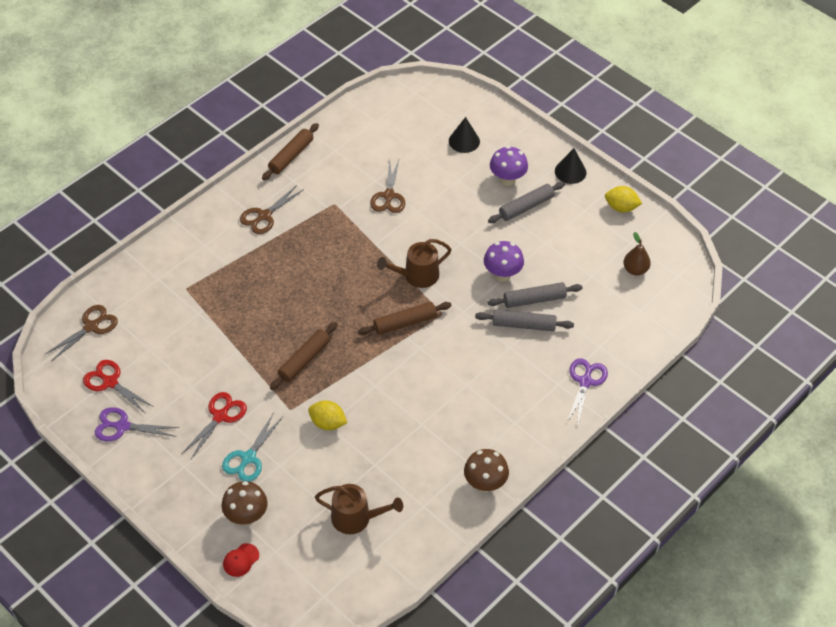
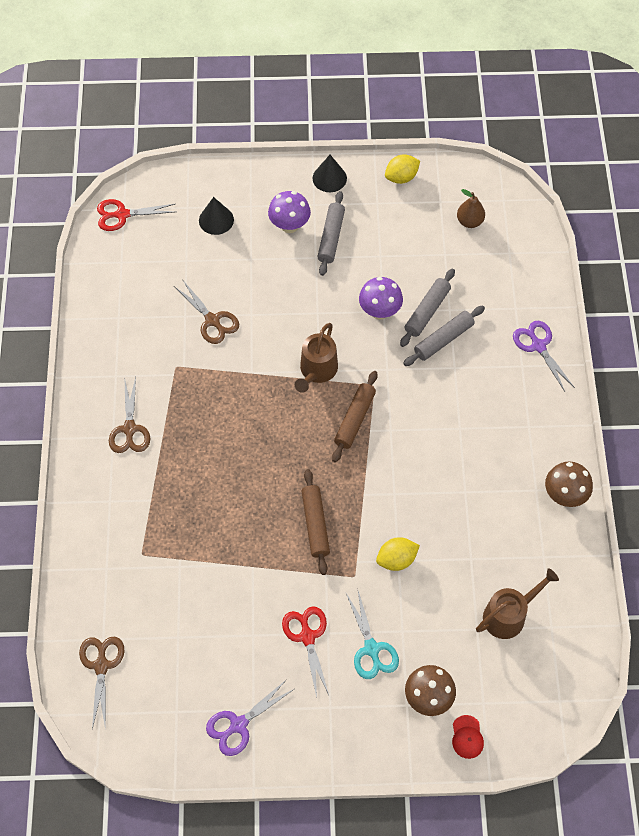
camera: 45 degrees left, 10 degrees up
red scissors [83,360,154,414] -> red scissors moved to [97,199,175,231]
brown rolling pin [262,123,319,180] -> none

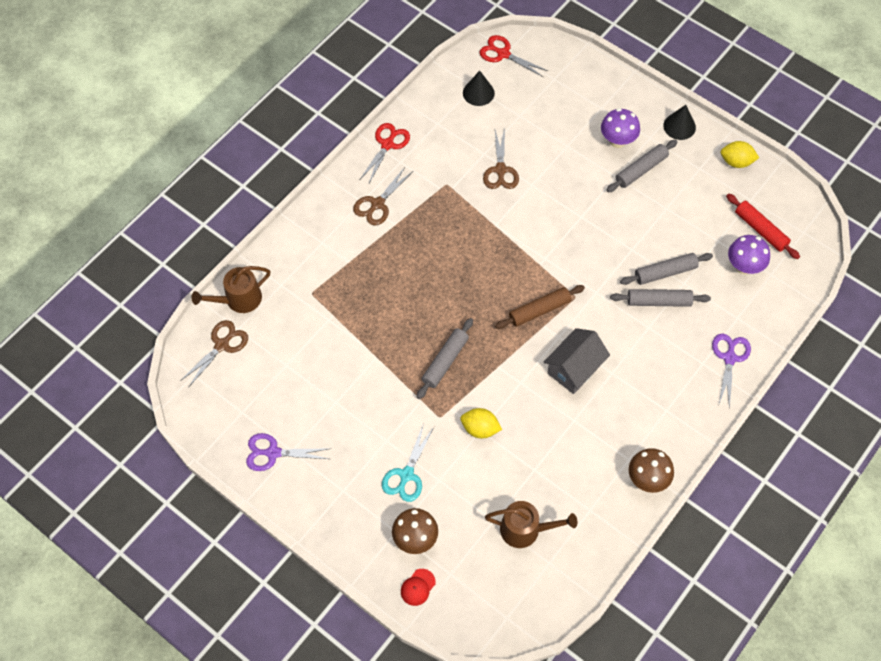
camera: 40 degrees right, 0 degrees up
black cone [199,197,234,235] -> black cone moved to [463,71,495,106]
red scissors [282,606,329,698] -> red scissors moved to [360,123,410,183]
brown watering can [295,323,338,393] -> brown watering can moved to [191,266,270,313]
brown rolling pin [301,469,330,575] -> grey rolling pin [417,318,473,399]
purple mushroom [359,277,403,320] -> purple mushroom moved to [728,235,770,274]
brown pear [457,189,485,228] -> red rolling pin [726,193,800,259]
none -> grey house [544,328,610,394]

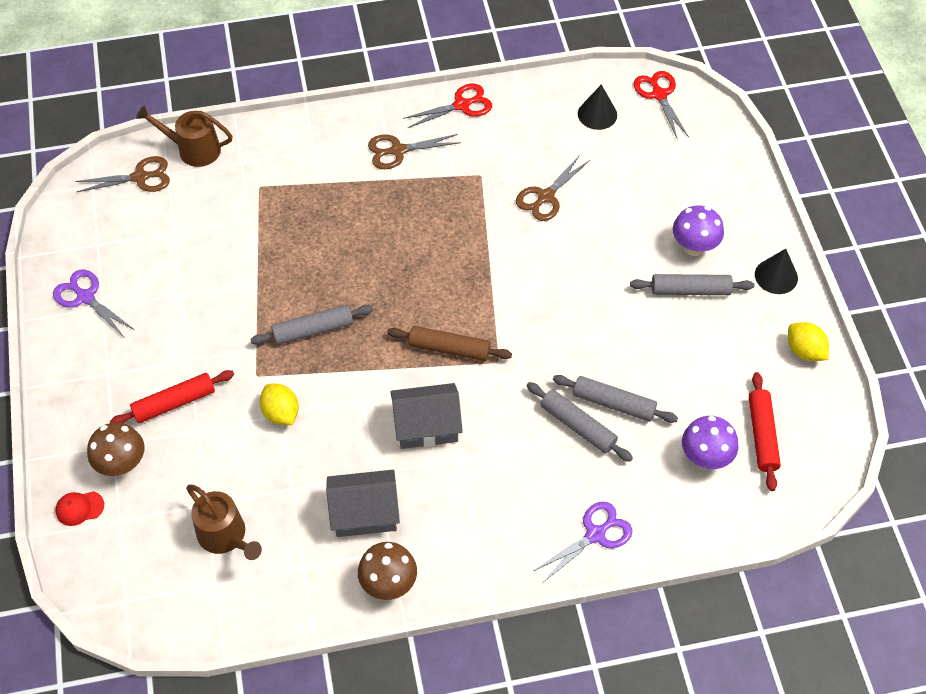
camera: 40 degrees right, 5 degrees down
turquoise scissors [382,423,434,502] -> red rolling pin [110,370,234,423]
none -> grey house [326,470,400,537]

